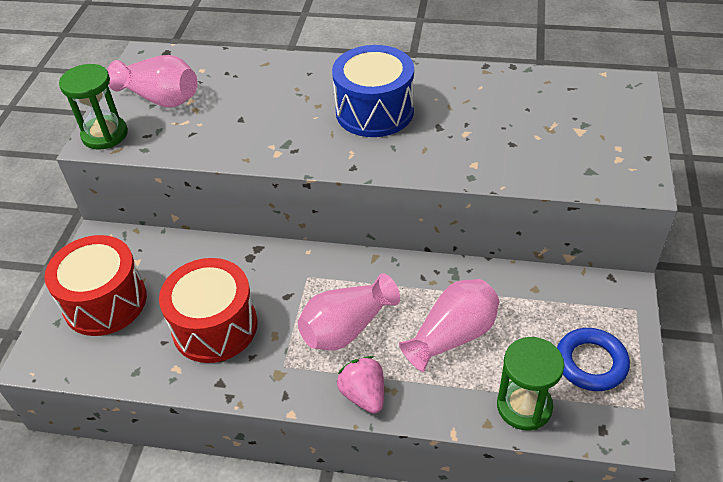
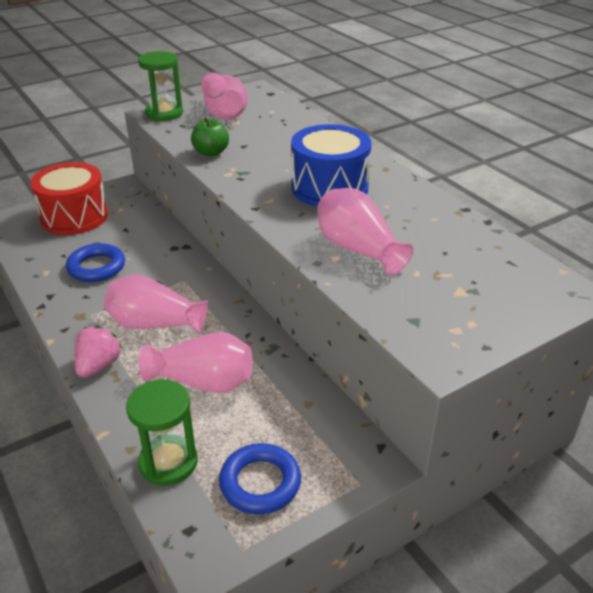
camera: 45 degrees right, 10 degrees down
red drum [159,258,258,363] -> blue ring [66,243,125,282]
none -> green apple [191,117,229,157]
none -> pink vase [317,188,413,276]

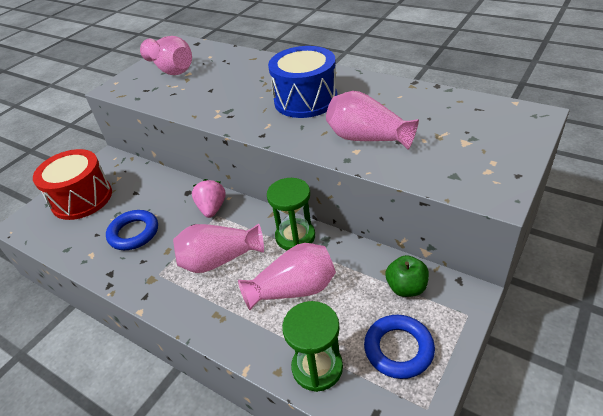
camera: 20 degrees left, 5 degrees up
pink strawberry [74,325,123,378] -> pink strawberry moved to [192,179,226,218]
green hourglass [138,51,183,121] -> green hourglass moved to [267,178,315,250]
green apple [191,117,229,157] -> green apple moved to [386,255,429,297]

